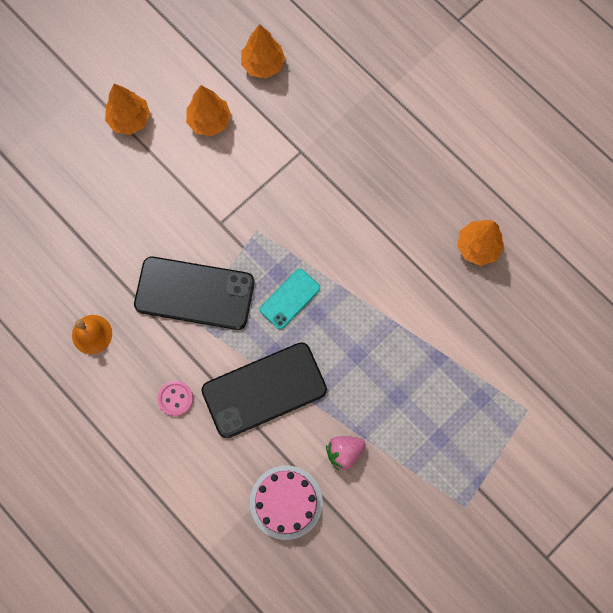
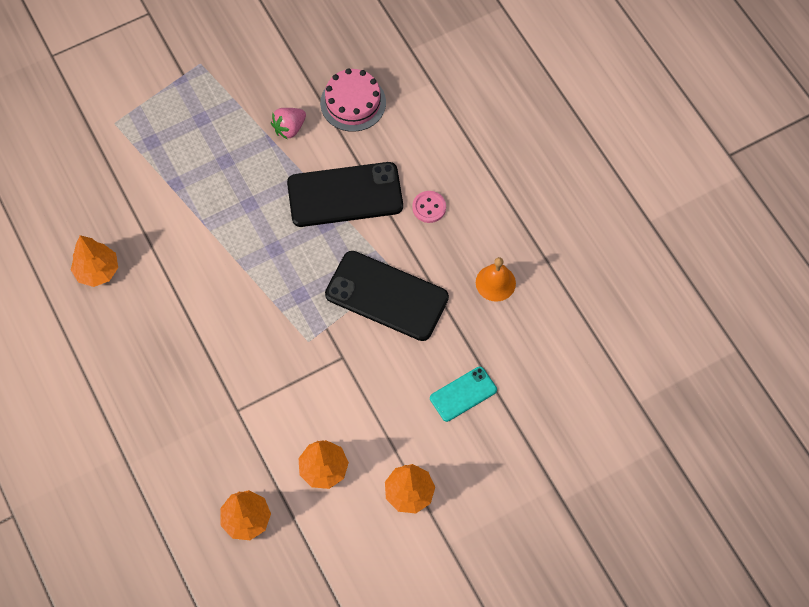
camera: 165 degrees left, 10 degrees down
turquoise phone [260,269,320,329] -> turquoise phone moved to [430,367,497,422]
pink strawberry [326,436,366,471] -> pink strawberry turned 150 degrees clockwise [271,108,306,140]

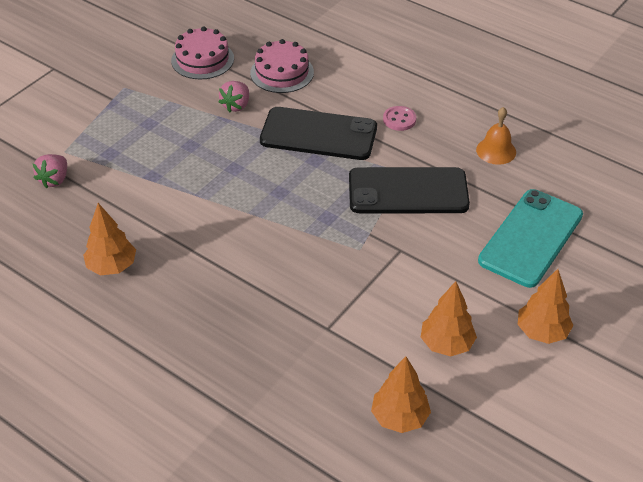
camera: 25 degrees left, 20 degrees down
black phone [287,162,403,227] -> black phone turned 45 degrees clockwise [260,107,377,160]
turquoise phone [430,367,497,422] -> turquoise phone [478,189,583,288], size x1.87
none -> pink strawberry [33,154,67,188]
none -> pink cake [171,27,234,79]

